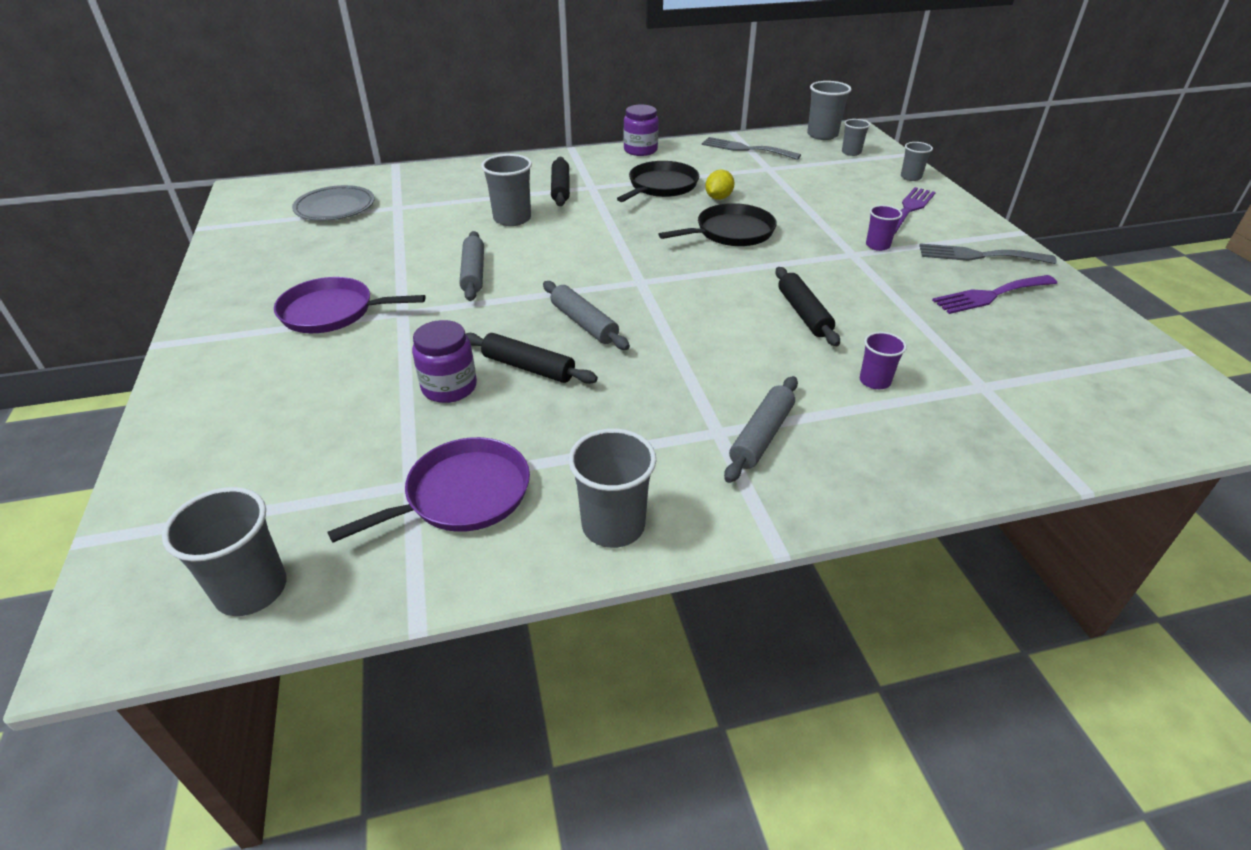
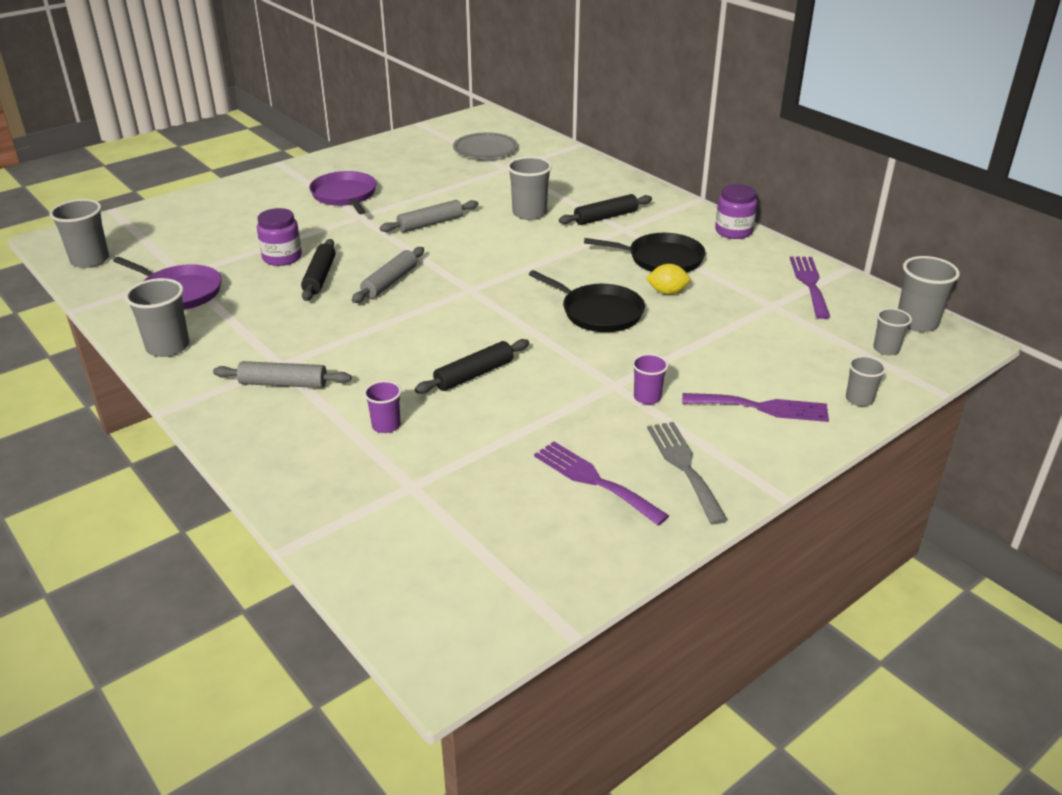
camera: 65 degrees right, 5 degrees down
grey fork [702,137,801,160] -> purple fork [790,256,830,319]

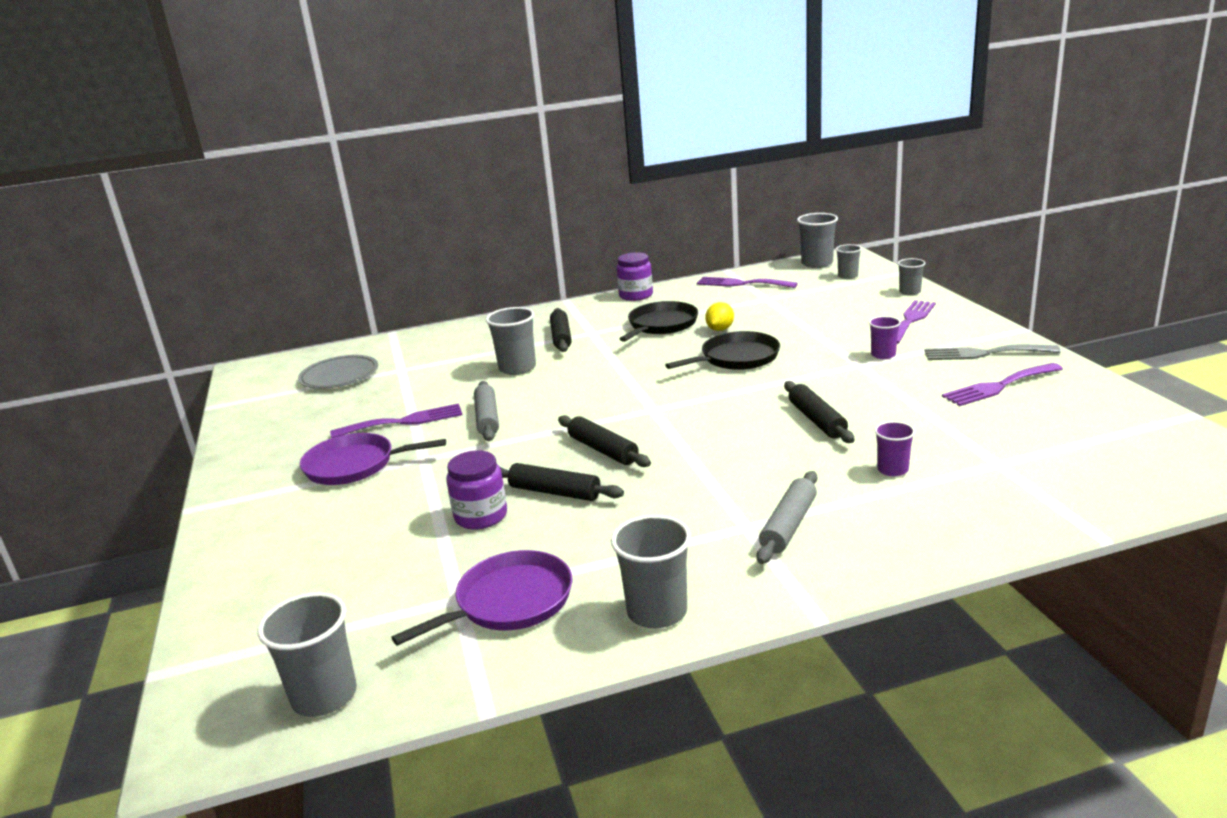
camera: 65 degrees left, 10 degrees down
grey rolling pin [352,247,424,303] -> black rolling pin [558,415,651,467]
none -> purple fork [330,403,462,438]

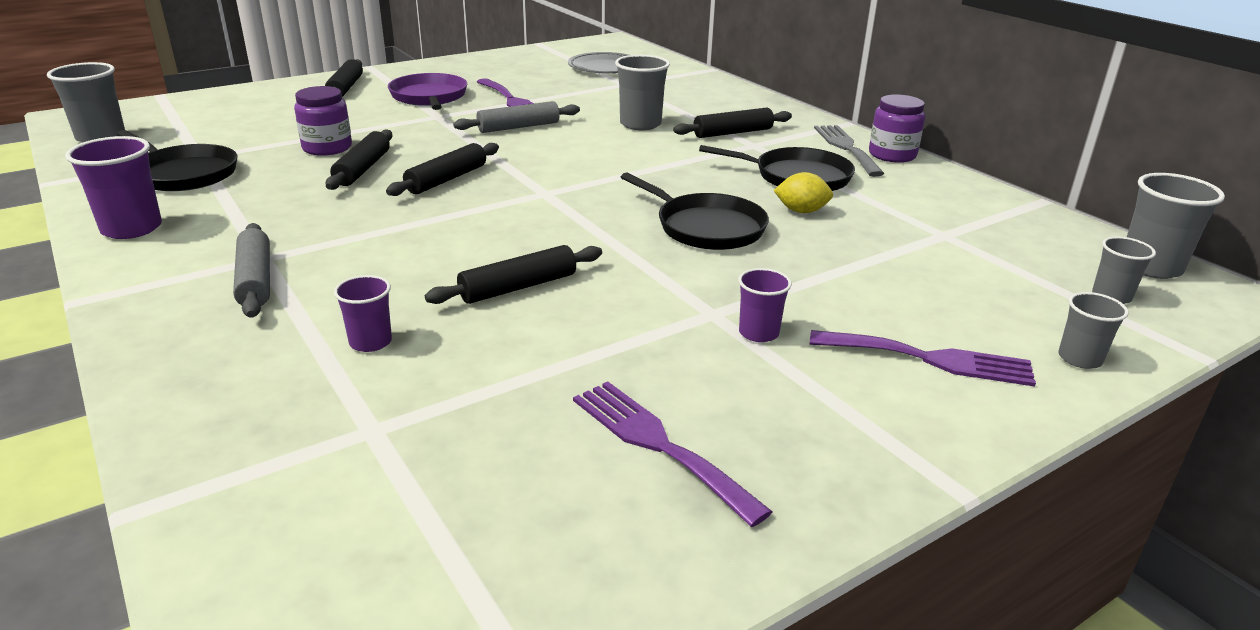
camera: 70 degrees right, 5 degrees up
purple pan [391,550,572,646] -> black pan [117,130,237,191]
grey cup [611,515,691,628] -> purple cup [65,136,162,239]
purple fork [697,277,798,288] -> none
grey rolling pin [757,471,817,564] -> grey rolling pin turned 60 degrees clockwise [233,223,270,318]
grey fork [924,344,1061,360] -> grey fork moved to [814,125,885,177]
none -> black rolling pin [325,59,363,97]

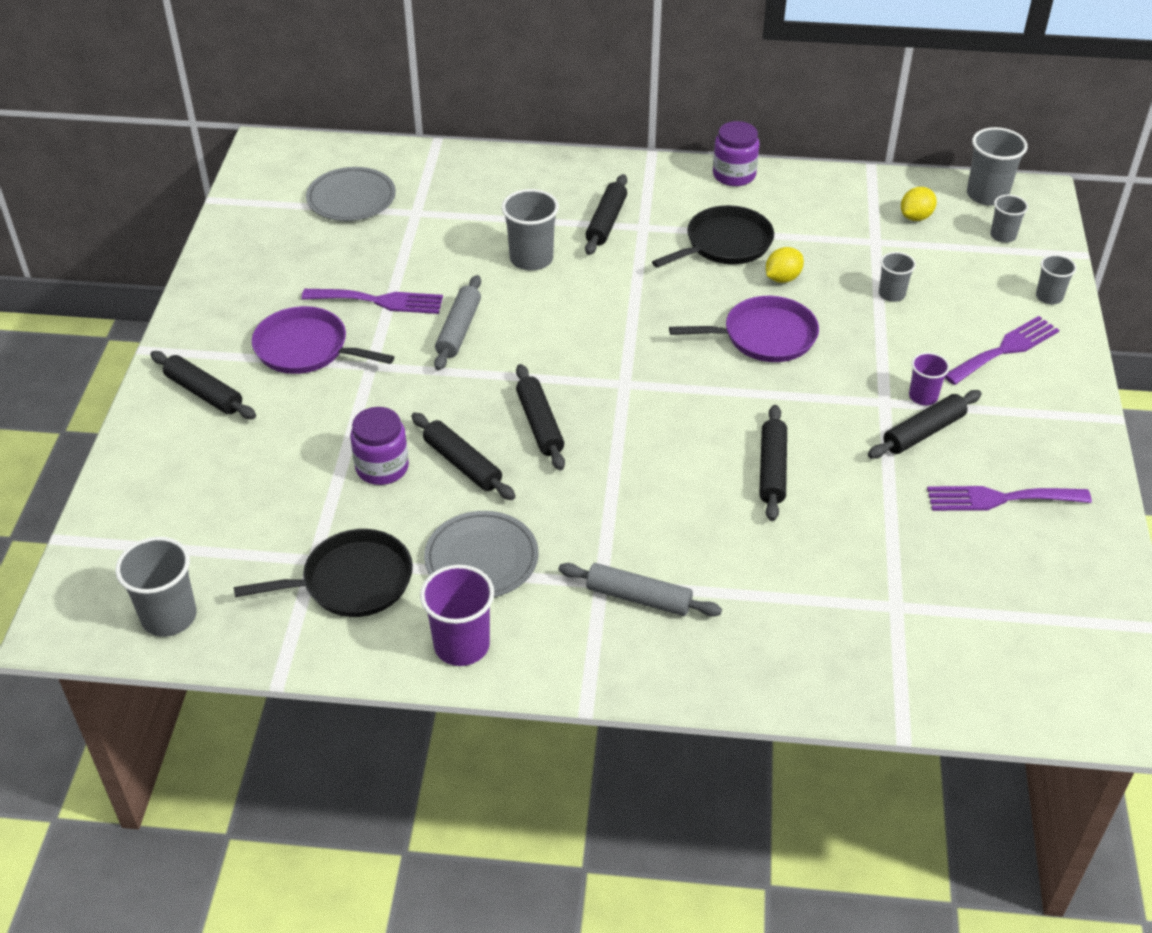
camera: 50 degrees left, 15 degrees up
purple cup [334,275,392,352] -> none
black pan [621,173,769,250] -> purple pan [669,296,819,362]
grey fork [814,125,885,177] -> none
none -> grey plate [424,511,539,597]
none -> black rolling pin [868,390,982,459]
none -> grey cup [879,252,916,302]
none -> yellow lemon [901,187,937,221]

